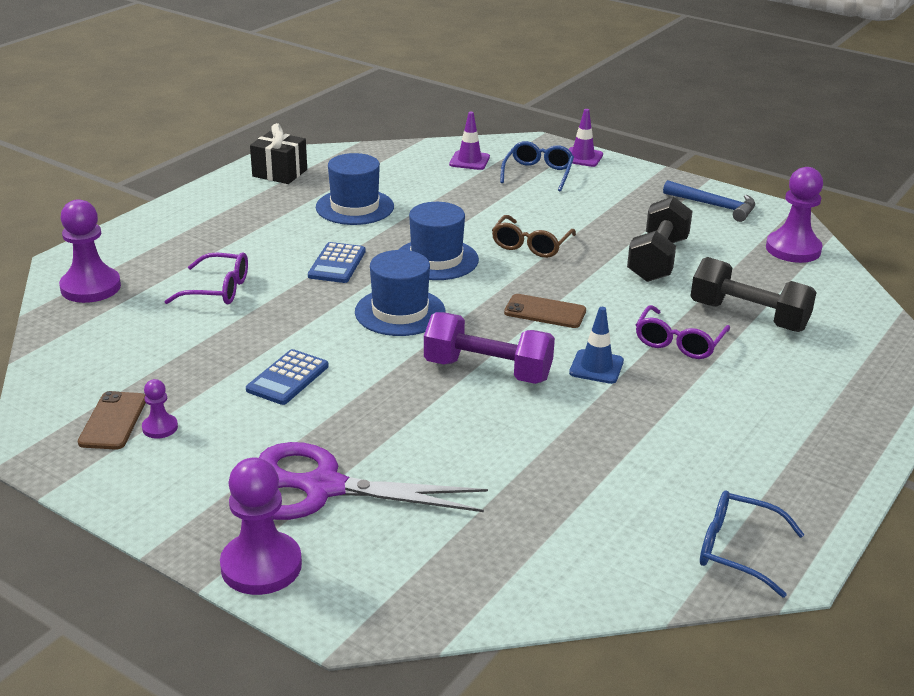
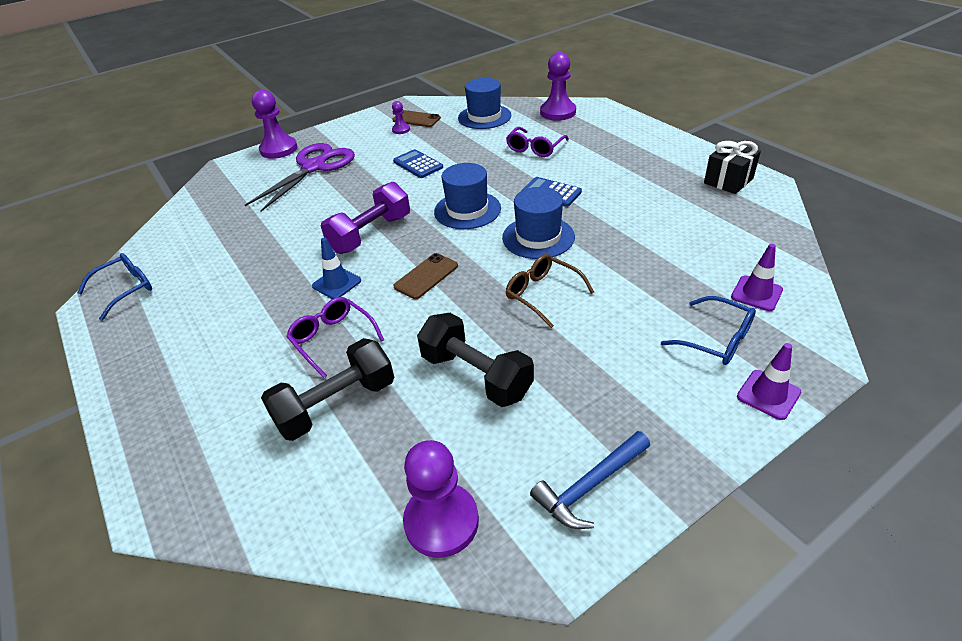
camera: 115 degrees right, 10 degrees up
blue hat [316,153,394,225] -> blue hat moved to [458,78,511,129]

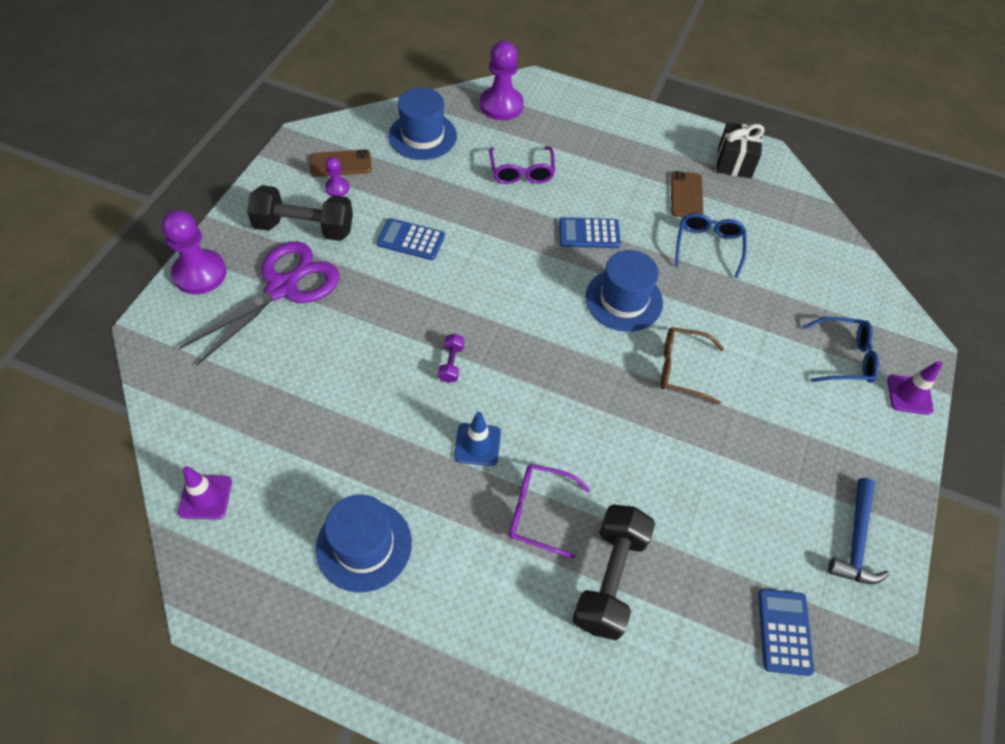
camera: 40 degrees left, 15 degrees up
blue glasses [78,253,152,321] -> blue glasses moved to [675,213,747,278]
purple scissors [245,143,355,212] -> purple scissors turned 45 degrees clockwise [178,241,339,366]
purple dumbbell [321,181,410,254] -> purple dumbbell [438,334,464,383], size x0.45
brown phone [393,253,458,299] -> brown phone moved to [671,171,703,217]
purple pawn [403,440,479,558] -> blue calculator [758,589,814,676]
black dumbbell [417,313,534,407] -> black dumbbell moved to [247,185,353,241]
blue hat [434,163,501,229] -> blue hat moved to [316,494,412,593]
purple traffic cone [731,244,783,311] -> purple traffic cone moved to [178,466,232,520]

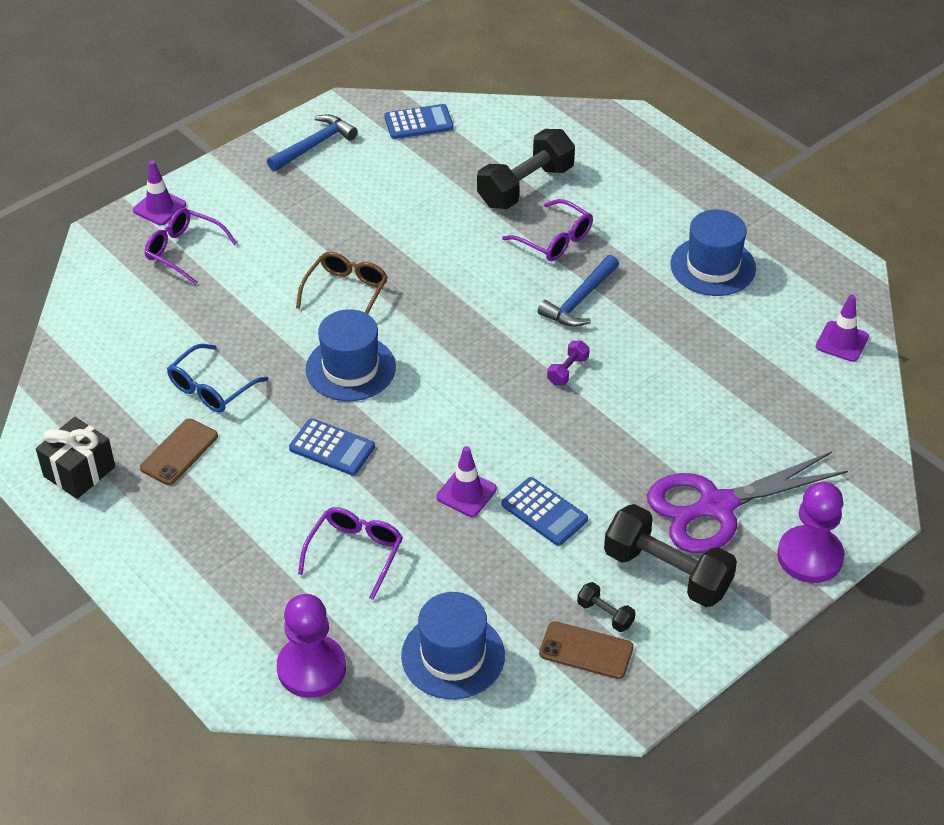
camera: 150 degrees left, 10 degrees down
purple pawn [325,157,349,196] -> black dumbbell [577,582,635,632]
blue traffic cone [454,412,501,466] -> blue hammer [537,255,619,327]
brown glasses [661,327,724,405] -> brown glasses turned 105 degrees counterclockwise [296,252,388,314]
blue calculator [758,589,814,676] -> blue calculator turned 135 degrees counterclockwise [384,104,454,139]
blue glasses [802,317,879,383] -> purple glasses [145,208,237,285]
none -> purple traffic cone [436,446,497,517]

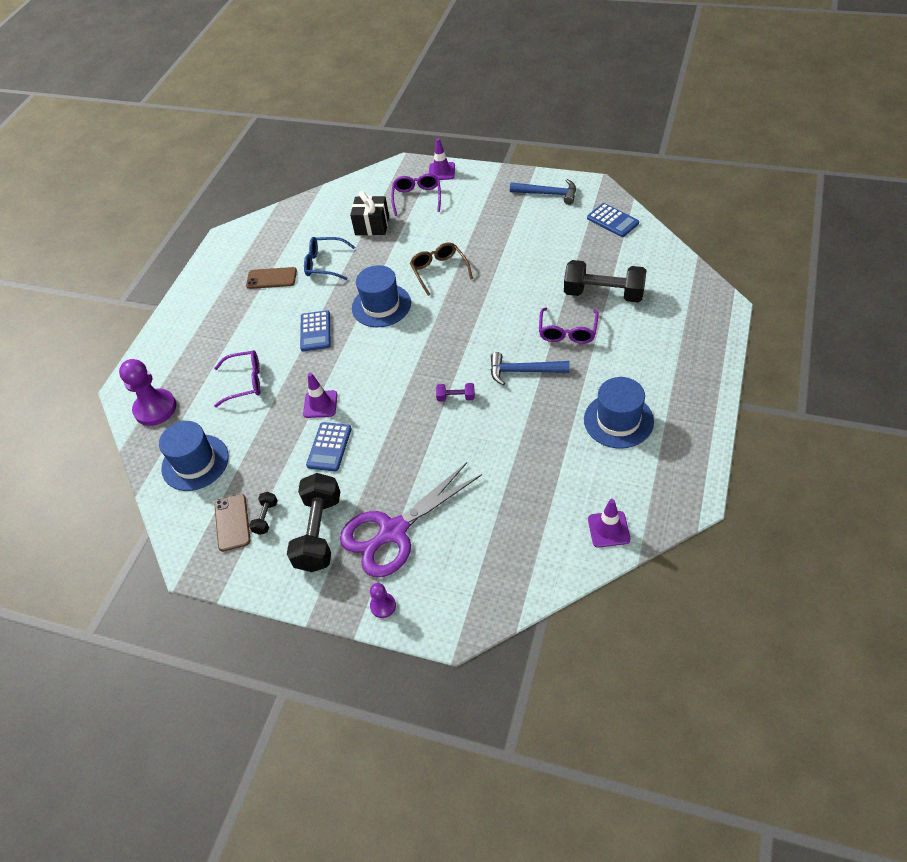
camera: 65 degrees right, 5 degrees up
black gift [36,417,115,499] -> black gift moved to [350,191,389,235]
brown glasses [296,252,388,314] -> brown glasses turned 105 degrees counterclockwise [410,242,473,296]
purple scissors [647,451,848,553] -> purple scissors turned 75 degrees counterclockwise [340,462,482,577]
purple pawn [777,482,845,583] -> purple pawn [370,583,396,618], size x0.50

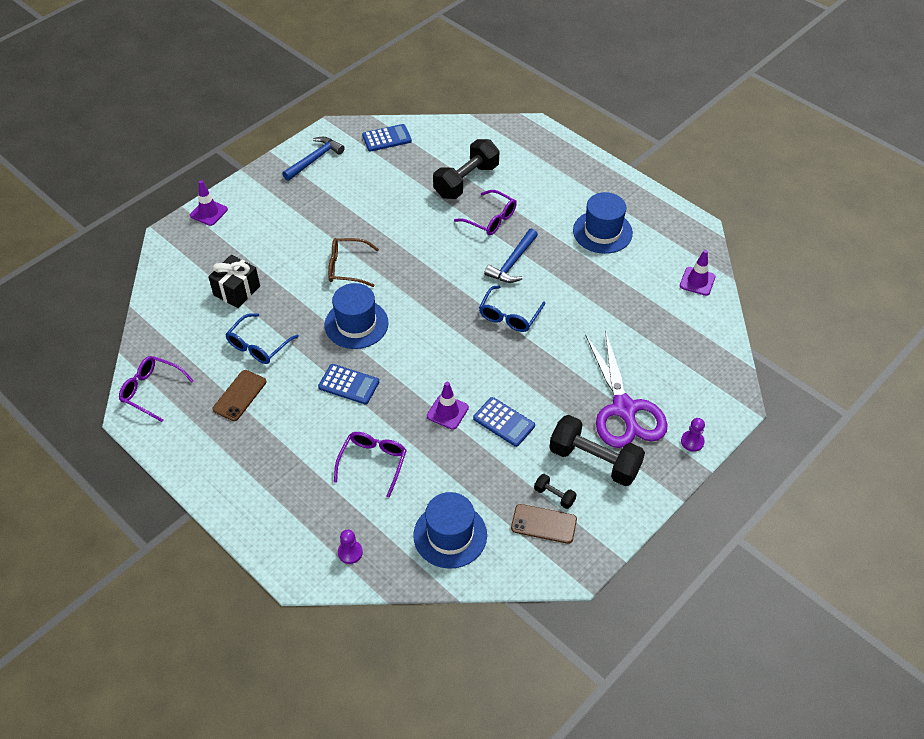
camera: 70 degrees left, 0 degrees up
purple pawn [119,359,176,426] -> purple pawn [338,529,363,564], size x0.50
purple glasses [391,174,441,216] -> purple glasses moved to [119,356,194,422]
purple dumbbell [436,383,475,402] -> blue glasses [479,286,545,332]

